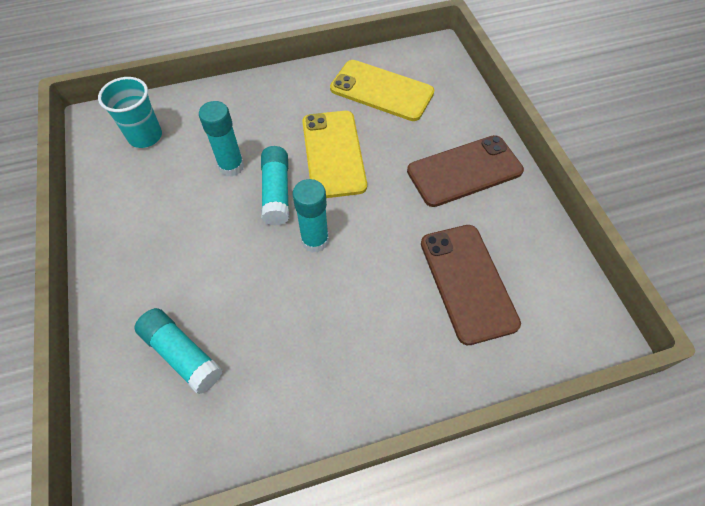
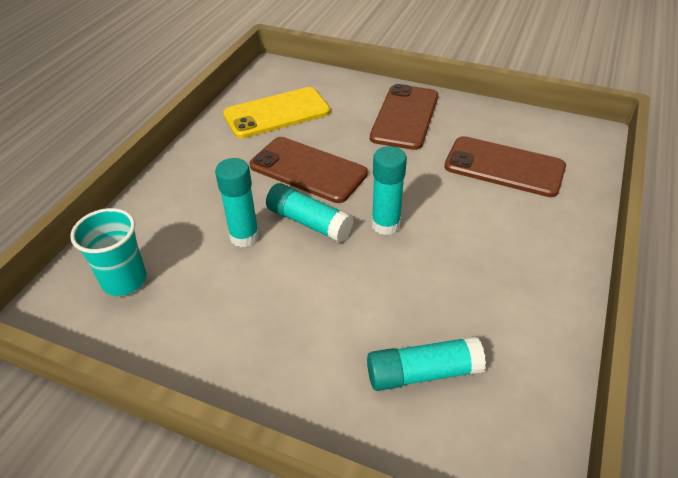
camera: 50 degrees left, 15 degrees down
yellow phone [302,111,367,198] -> brown phone [250,137,368,203]

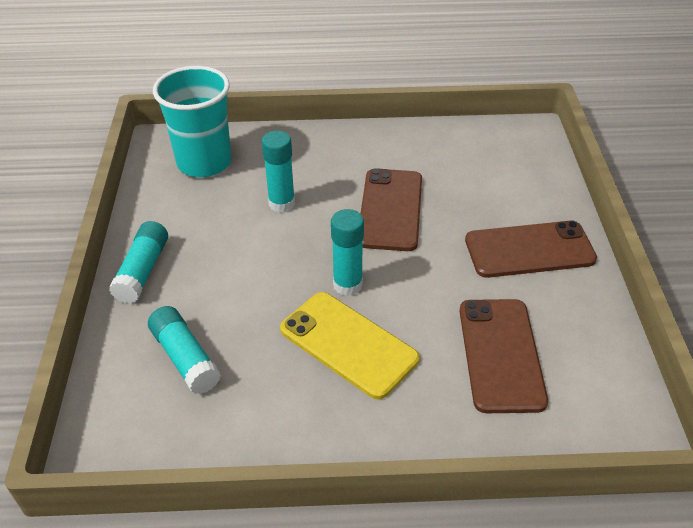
camera: 65 degrees right, 0 degrees up
turquoise cup [70,208,147,296] -> turquoise cup [153,66,232,177], size x1.54
yellow phone [223,87,330,138] -> yellow phone moved to [280,292,420,400]
turquoise glue stick [266,183,354,243] -> turquoise glue stick moved to [109,221,168,304]

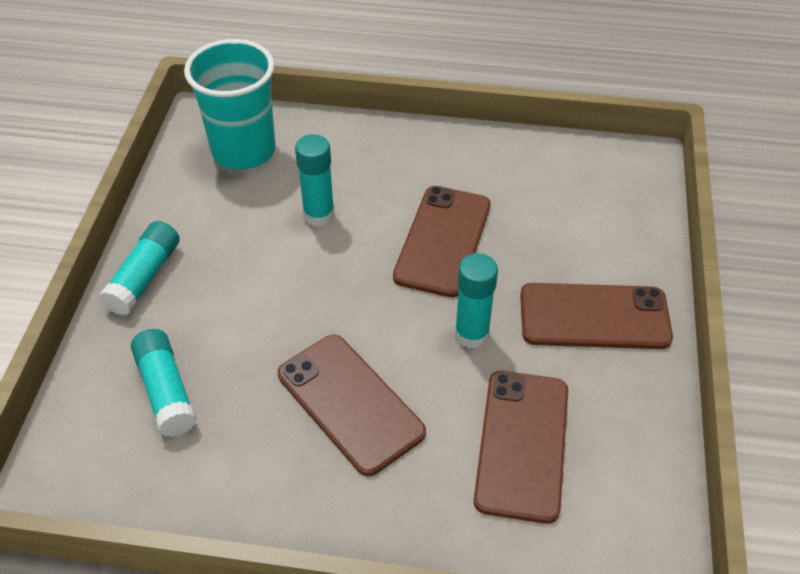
camera: 10 degrees right, 5 degrees up
yellow phone [280,292,420,400] -> brown phone [278,335,426,477]
turquoise glue stick [331,209,364,296] -> turquoise glue stick moved to [455,253,498,349]

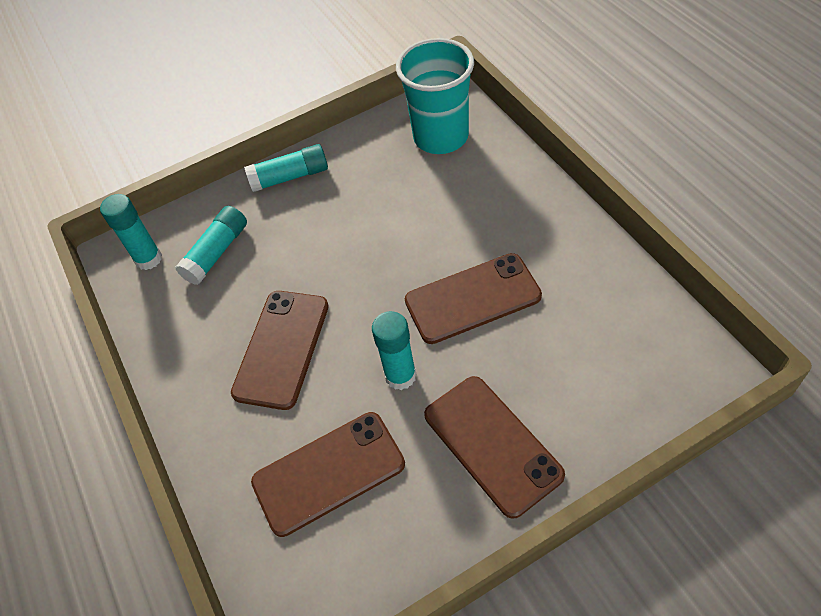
camera: 60 degrees right, 5 degrees up
turquoise glue stick [295,134,335,227] -> turquoise glue stick moved to [100,194,162,270]

